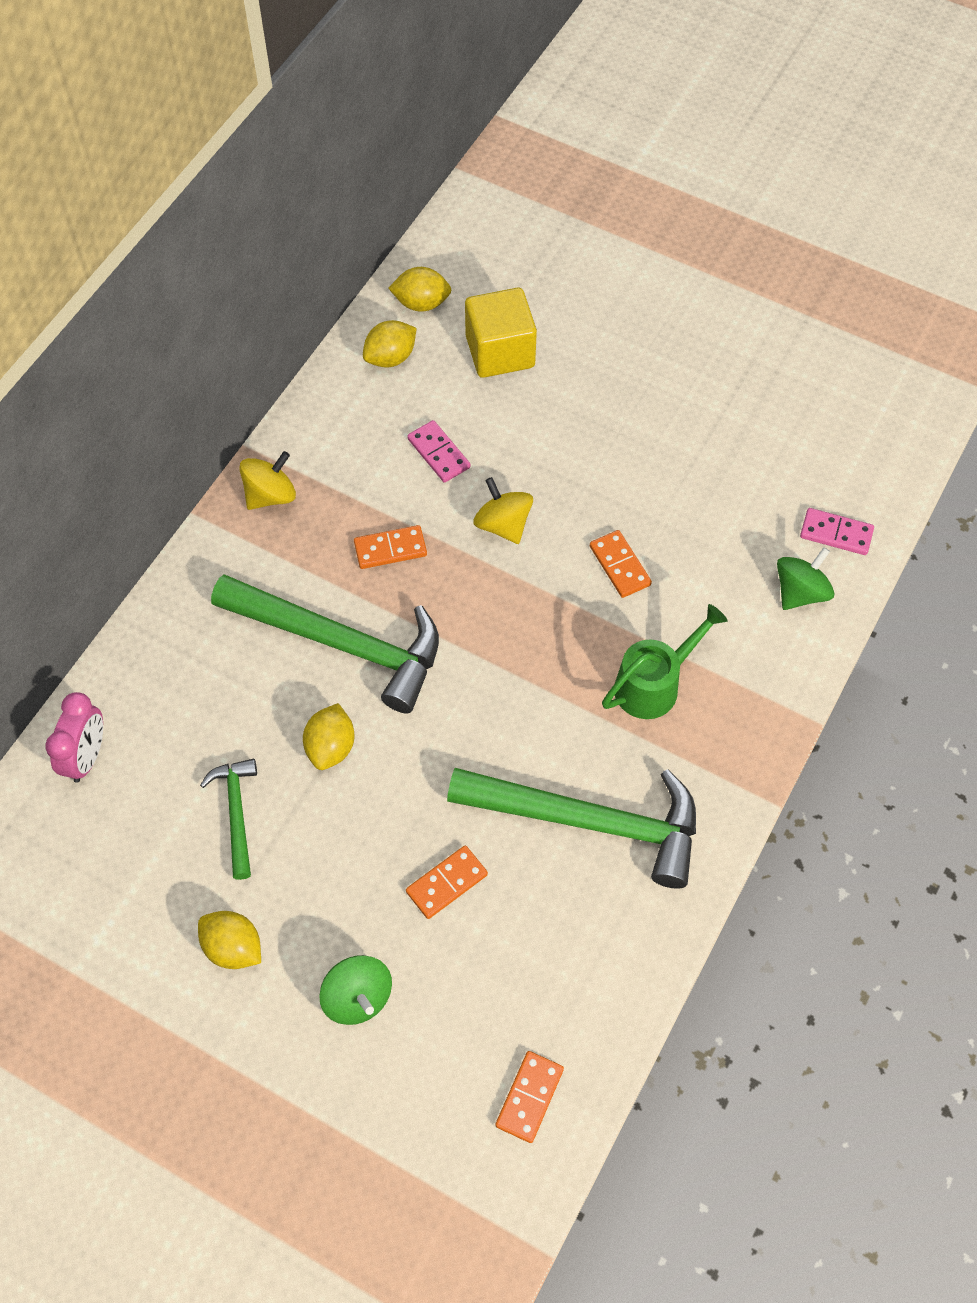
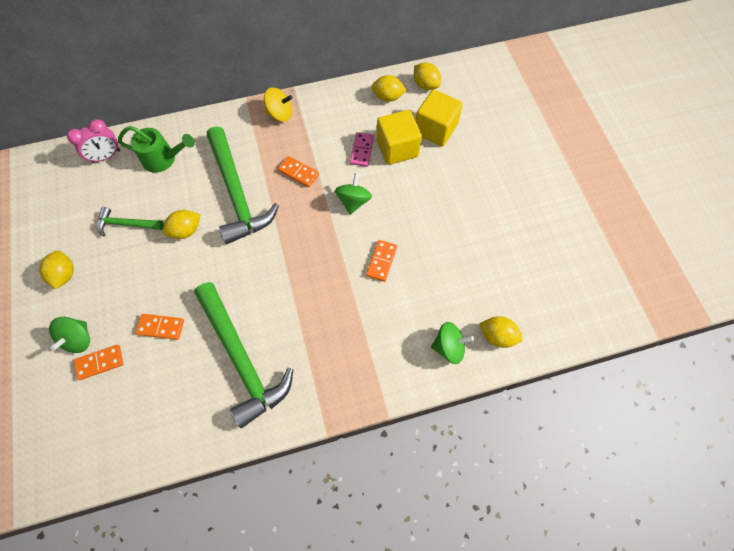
camera: 45 degrees right, 5 degrees up
green hammer [200,759,257,880] -> green hammer turned 120 degrees counterclockwise [97,207,164,236]
yellow spinning top [473,477,533,544] -> green spinning top [335,173,372,215]
orange domino [495,1051,564,1143] -> orange domino moved to [74,345,123,380]
green watering can [602,604,727,719] -> green watering can moved to [118,126,195,173]
pink domino [800,508,874,555] -> yellow lemon [479,316,523,348]
none -> yellow cube [377,110,422,165]

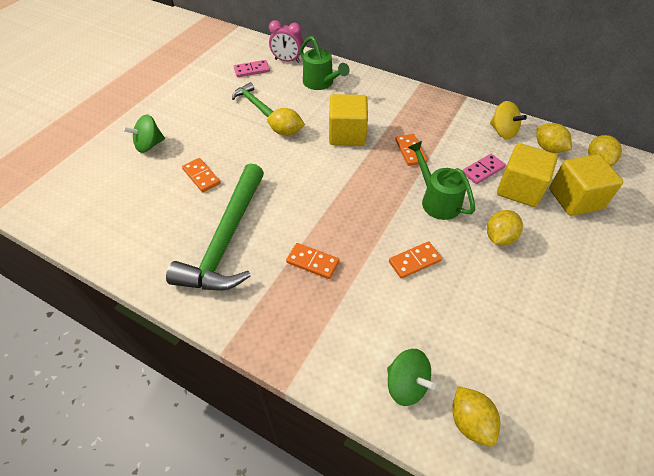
camera: 45 degrees right, 15 degrees down
yellow lemon [39,250,74,289] -> yellow lemon moved to [487,210,523,245]
orange domino [74,345,123,380] -> orange domino moved to [286,243,339,279]
green hammer [207,126,279,244] -> yellow cube [329,94,368,146]
yellow spinning top [264,87,293,122] -> yellow spinning top moved to [490,101,527,139]
green spinning top [335,173,372,215] -> green watering can [408,141,475,220]
none -> pink domino [234,60,270,77]

